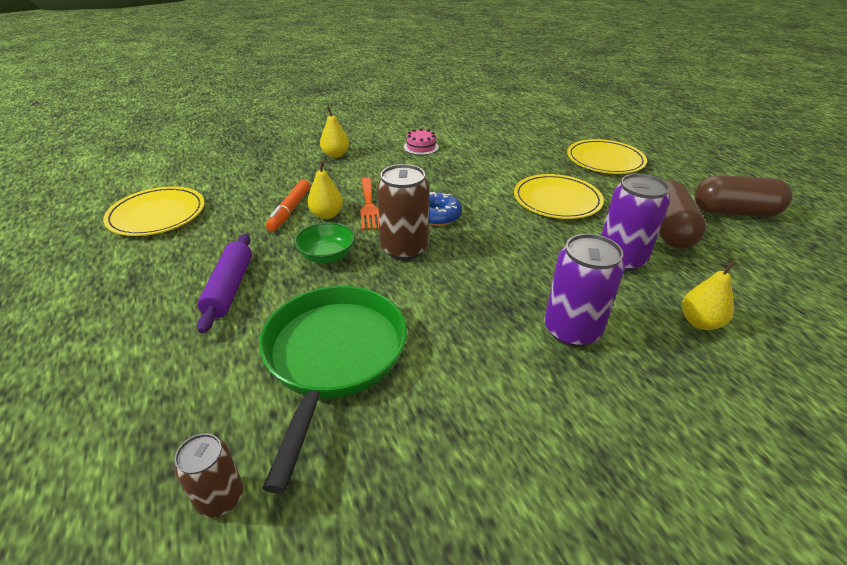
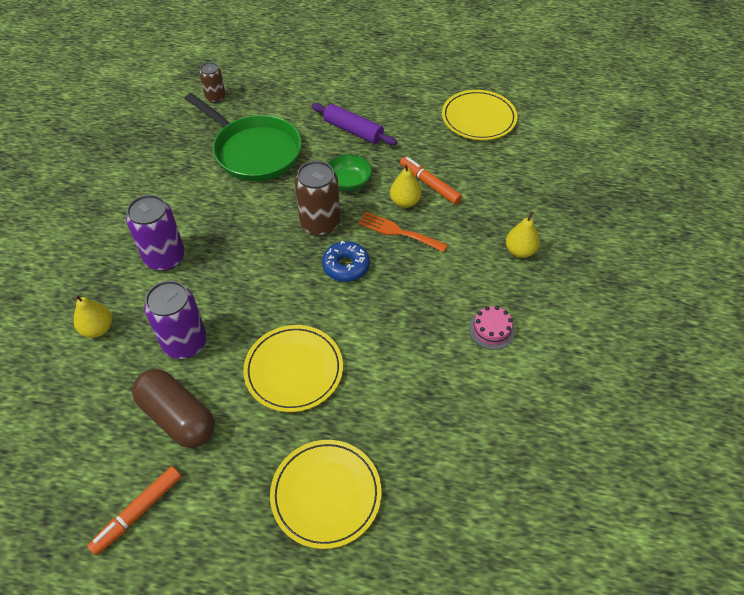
camera: 125 degrees right, 15 degrees up
brown capsule [694,175,792,217] -> orange marker [87,466,181,555]

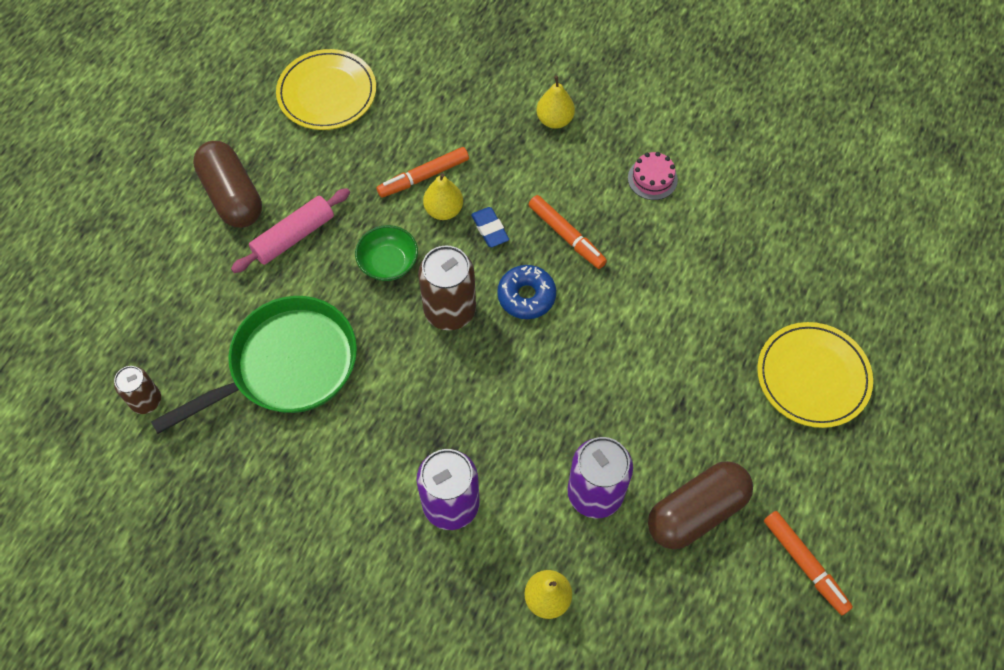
camera: 75 degrees left, 10 degrees up
yellow plate [243,325,343,412] -> none
purple rolling pin [312,103,397,145] -> pink rolling pin [231,188,350,273]
orange fork [358,212,448,252] -> blue eraser [471,207,509,247]
none -> brown capsule [193,141,262,228]
none -> orange marker [528,195,607,269]

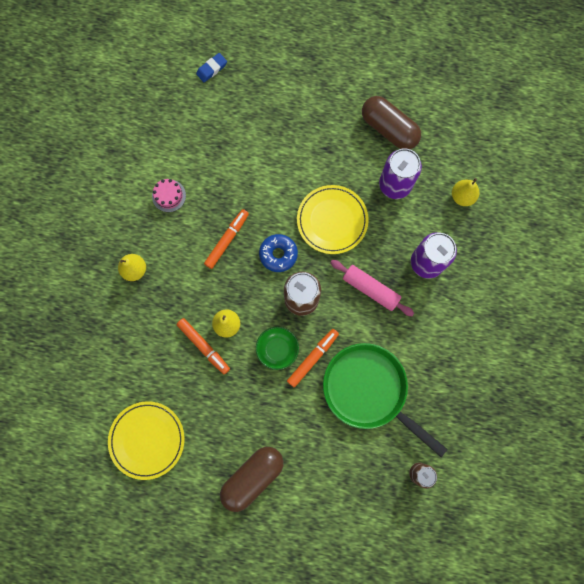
camera: 105 degrees left, 15 degrees up
pink rolling pin [231,188,350,273] -> pink rolling pin moved to [330,260,414,316]
blue eraser [471,207,509,247] -> blue eraser moved to [196,53,227,82]
yellow plate [757,322,873,428] -> yellow plate moved to [297,185,369,254]
orange marker [764,511,853,615] -> orange marker moved to [287,329,339,388]

